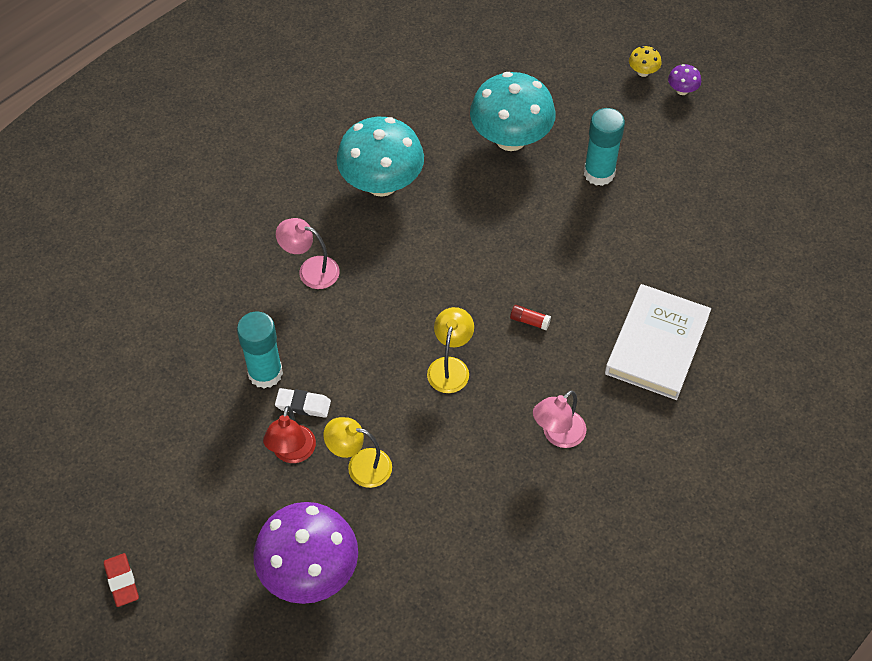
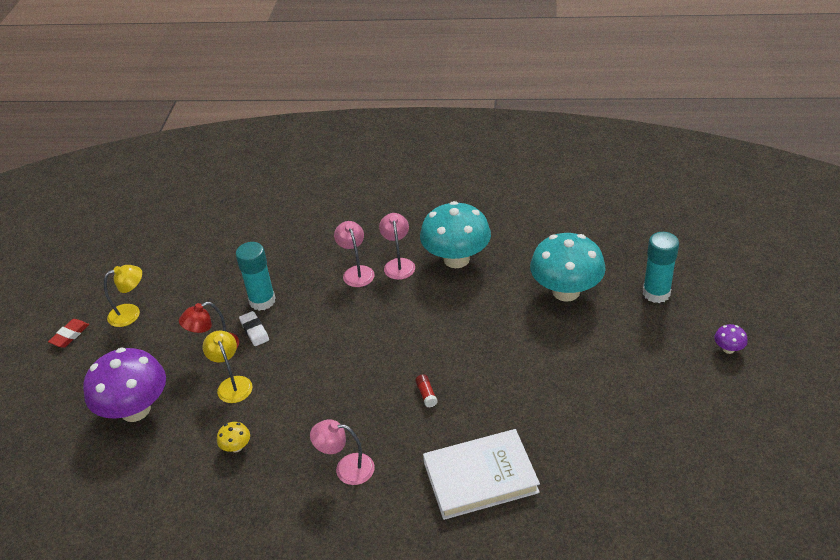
camera: 55 degrees right, 15 degrees down
yellow lamp [427,307,474,393] -> yellow lamp moved to [104,265,142,327]
turquoise glue stick [584,108,625,186] -> turquoise glue stick moved to [643,232,679,303]
yellow mushroom [629,46,662,77] -> yellow mushroom moved to [217,422,250,452]
none -> pink lamp [379,213,415,280]

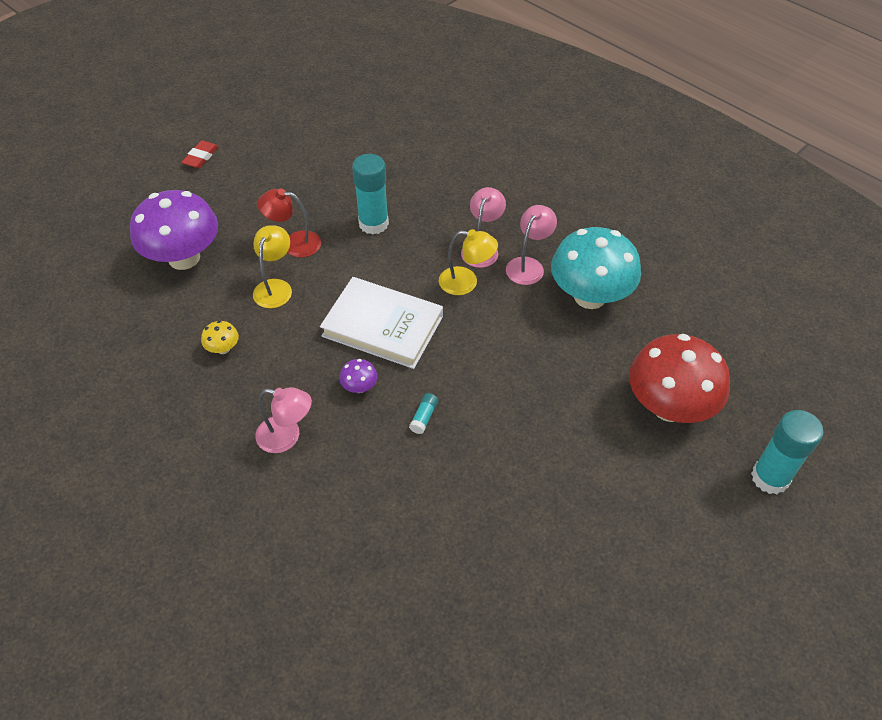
camera: 35 degrees right, 10 degrees up
red eraser [48,319,89,348] -> red eraser turned 45 degrees counterclockwise [182,140,219,168]
yellow lamp [104,265,142,327] -> yellow lamp moved to [439,229,498,295]
white eraser [239,311,269,346] -> none
pink lamp [310,419,375,485] -> pink lamp turned 150 degrees clockwise [255,387,312,453]
red glue stick [415,374,438,407] -> turquoise glue stick [409,393,438,434]
white book [423,429,540,520] -> white book moved to [320,277,443,369]
turquoise mushroom [530,233,606,302] -> red mushroom [629,334,730,423]
purple mushroom [714,324,748,354] -> purple mushroom moved to [339,359,378,393]

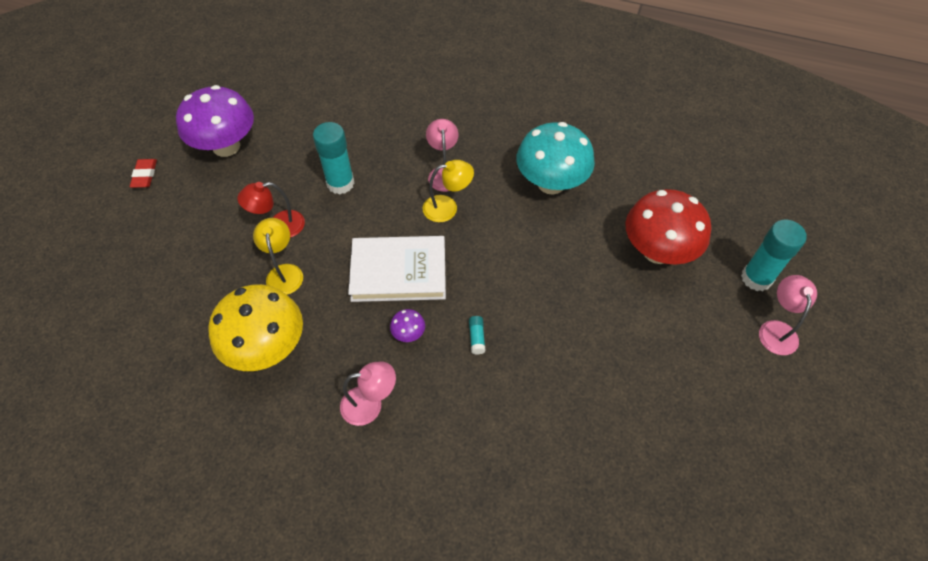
camera: 25 degrees left, 5 degrees up
purple mushroom [130,190,218,270] -> purple mushroom moved to [176,85,254,157]
yellow mushroom [201,321,239,354] -> yellow mushroom [208,284,303,371], size x2.49
pink lamp [506,205,557,285] -> pink lamp moved to [759,275,817,355]

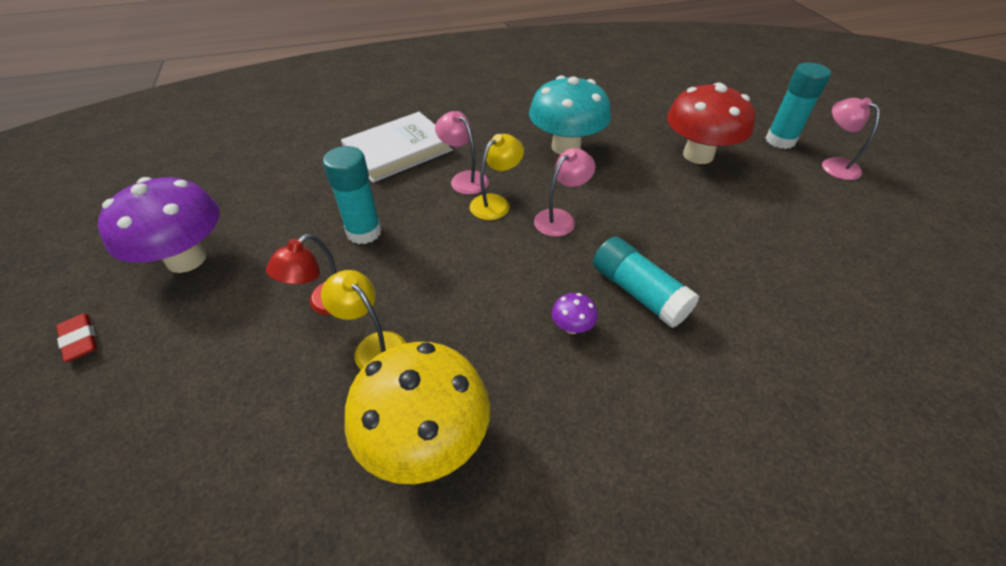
camera: 35 degrees left, 10 degrees down
pink lamp [340,362,396,426] -> pink lamp moved to [534,148,595,237]
white book [348,236,446,302] -> white book moved to [341,112,453,183]
turquoise glue stick [469,316,486,355] -> turquoise glue stick [593,237,699,328], size x2.29

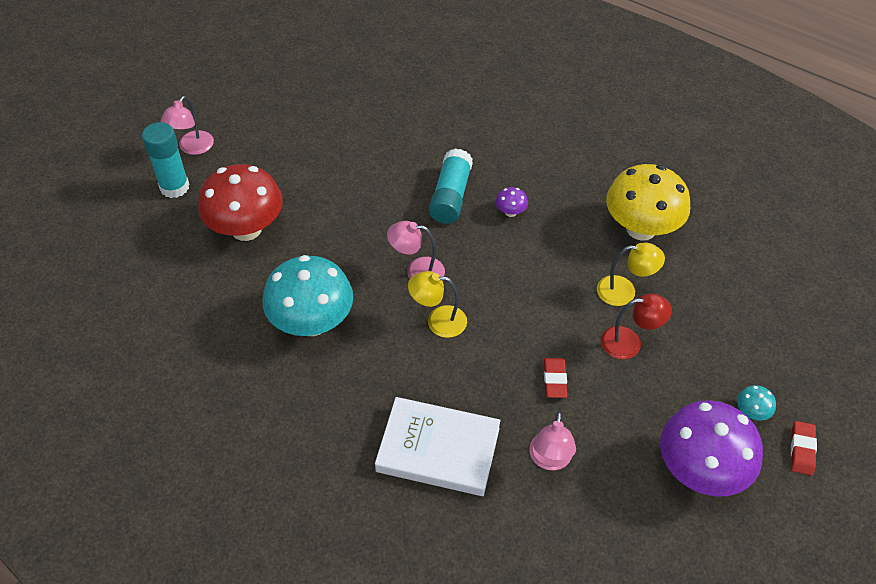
camera: 130 degrees left, 5 degrees up
yellow lamp [321,270,406,370] -> yellow lamp turned 90 degrees counterclockwise [597,243,665,306]
turquoise glue stick [323,146,382,244] -> red eraser [544,358,567,398]
pink lamp [435,111,489,195] -> pink lamp moved to [529,412,576,470]
none -> turquoise mushroom [737,385,776,421]

